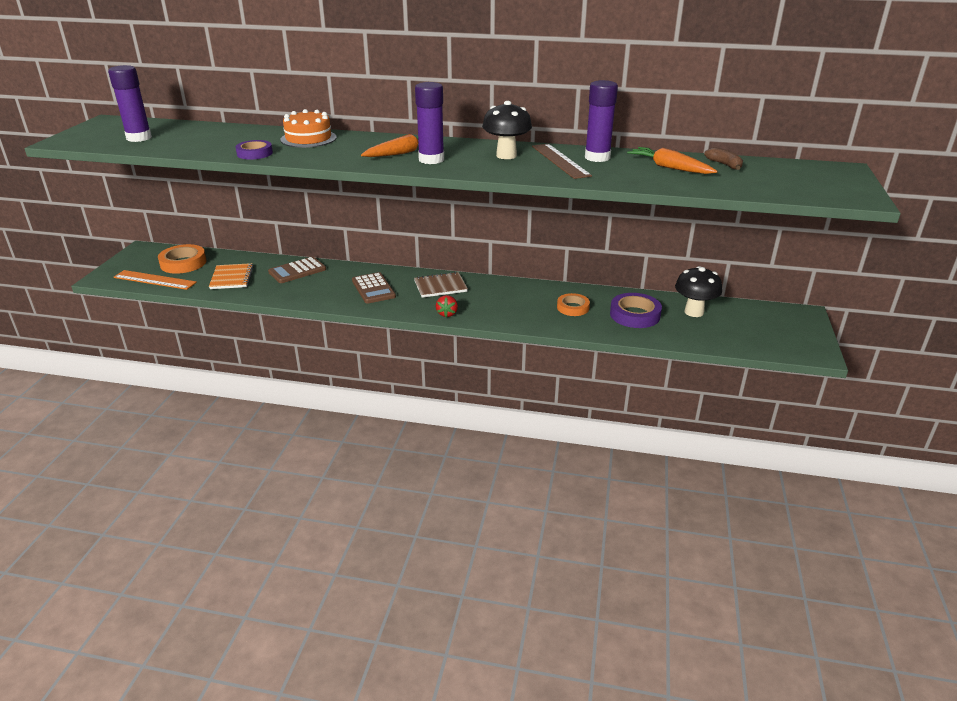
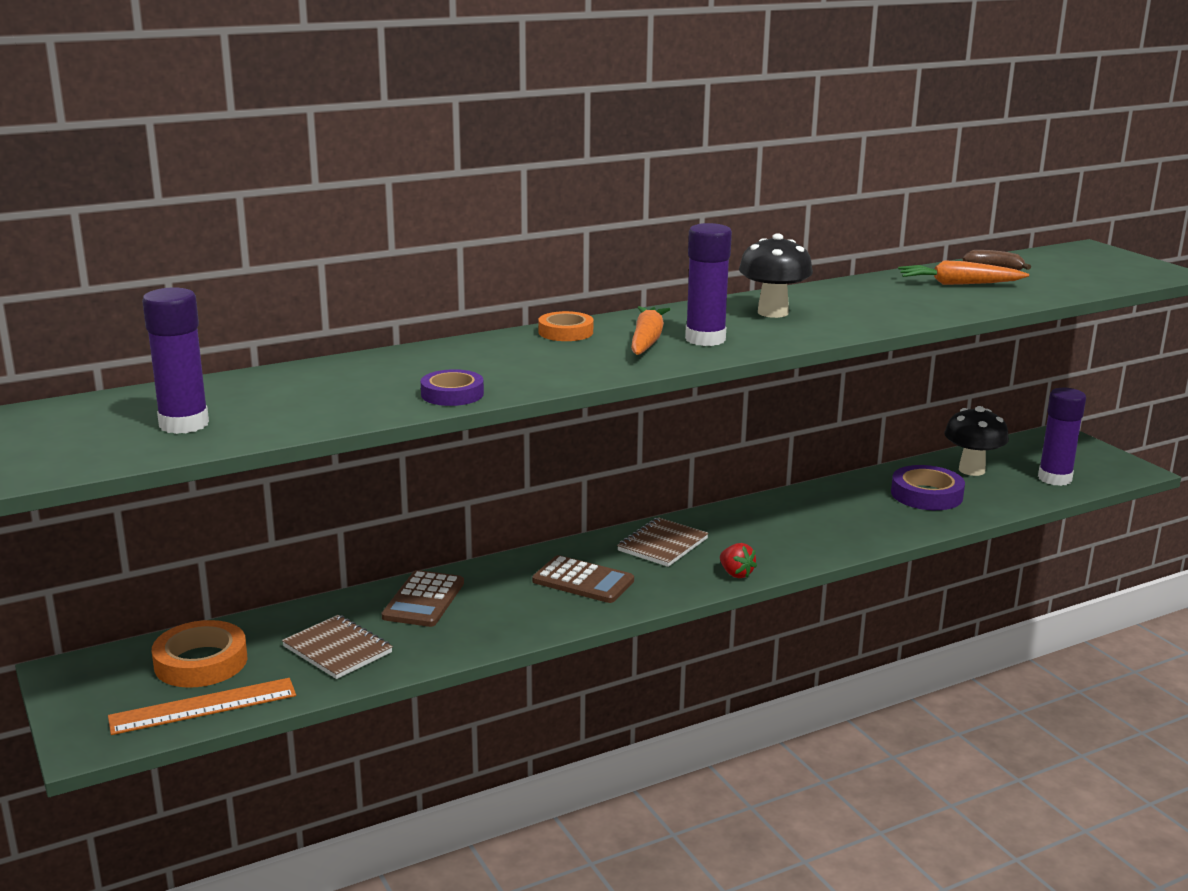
camera: 40 degrees left, 10 degrees down
orange notebook [209,263,254,289] -> brown notebook [282,615,393,679]
orange cake [280,109,337,148] -> none
brown ruler [532,144,592,179] -> none
orange tape [557,293,590,316] -> orange tape moved to [538,311,593,341]
purple glue stick [585,80,618,162] -> purple glue stick moved to [1038,388,1086,486]

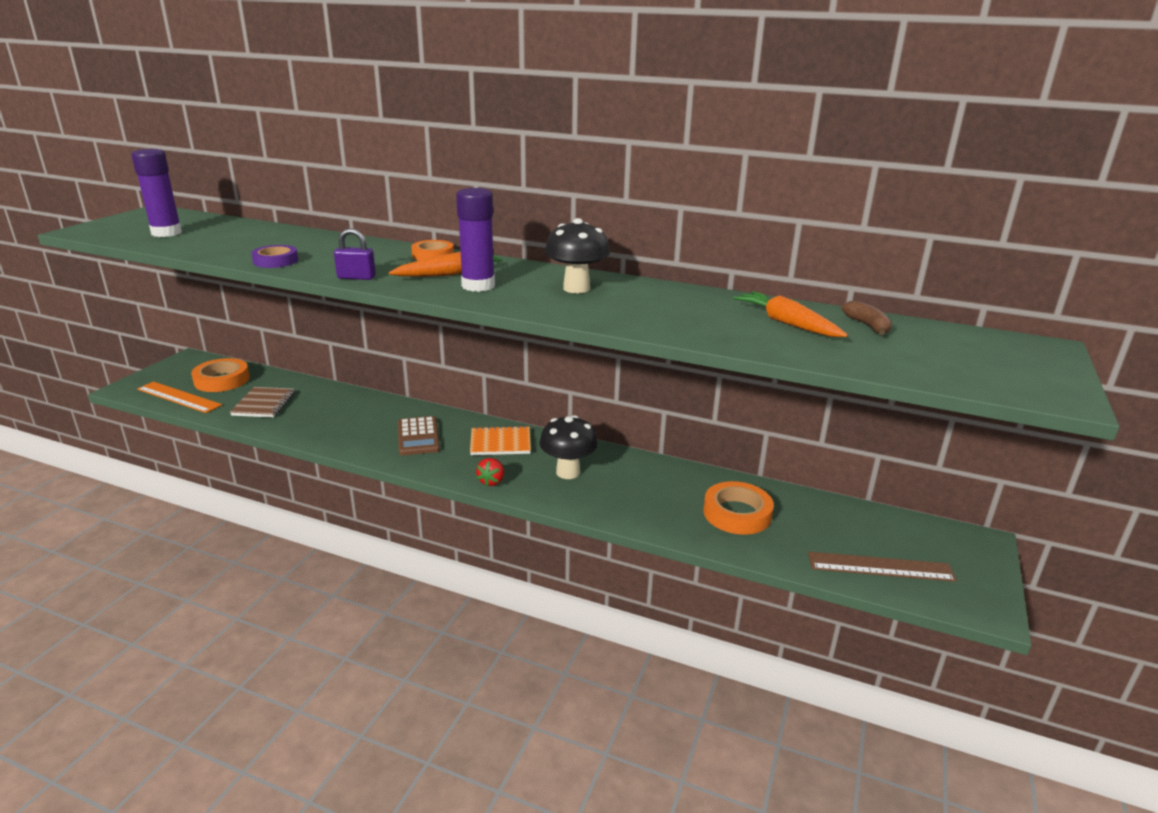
camera: 50 degrees right, 5 degrees up
brown calculator [381,570,464,627] -> none
brown notebook [617,517,709,567] -> orange notebook [470,425,531,455]
purple tape [891,465,965,510] -> orange tape [703,481,774,535]
black mushroom [944,406,1009,476] -> black mushroom moved to [540,415,598,479]
purple glue stick [1038,388,1086,486] -> brown ruler [808,552,957,582]
none -> purple padlock [334,228,376,280]

